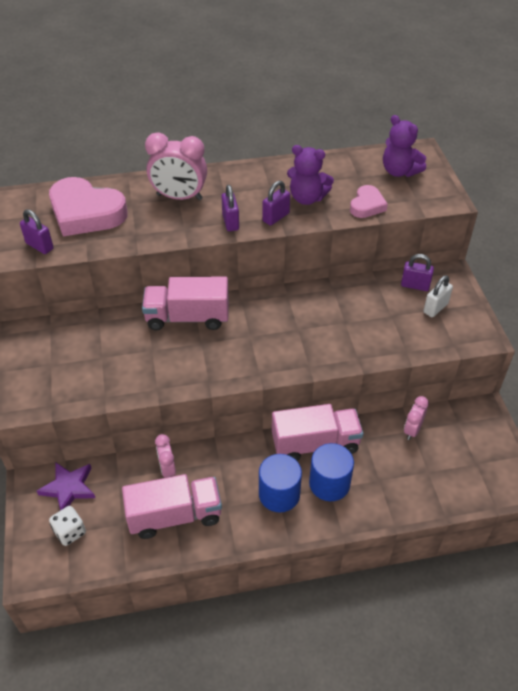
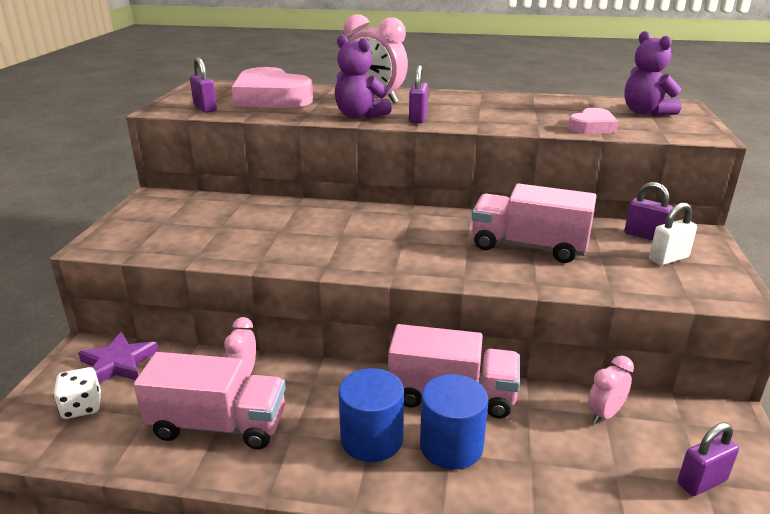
camera: 20 degrees right, 20 degrees down
pink truck [142,277,229,330] -> pink truck moved to [472,183,597,263]
purple padlock [262,181,290,226] -> purple padlock moved to [677,422,739,496]
purple teddy bear [287,145,334,205] -> purple teddy bear moved to [335,35,392,119]

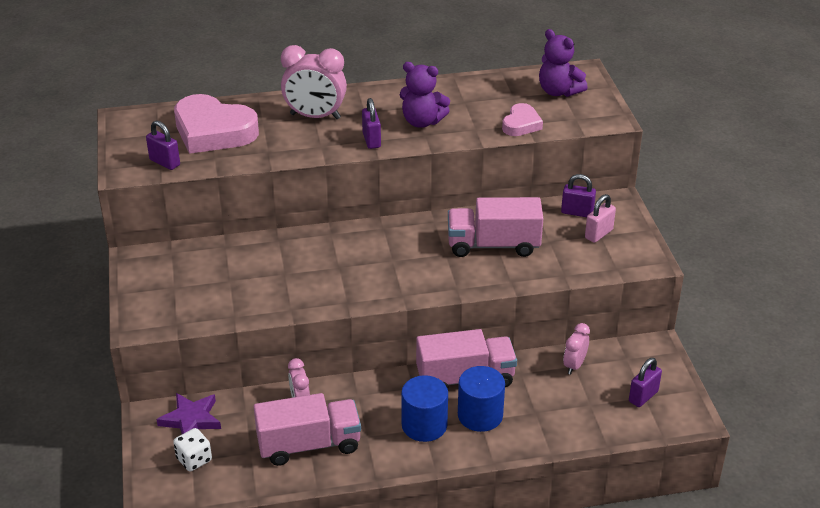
camera: 20 degrees left, 10 degrees up
purple teddy bear [335,35,392,119] -> purple teddy bear moved to [400,62,450,128]
white padlock [649,203,697,265] -> pink padlock [585,194,616,243]

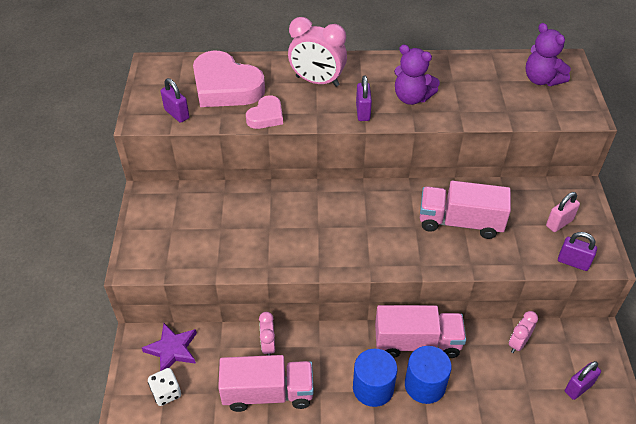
camera: 10 degrees right, 10 degrees up
pink heart [502,103,543,136] -> pink heart moved to [246,95,283,129]
purple padlock [561,174,596,217] -> purple padlock moved to [558,232,597,271]

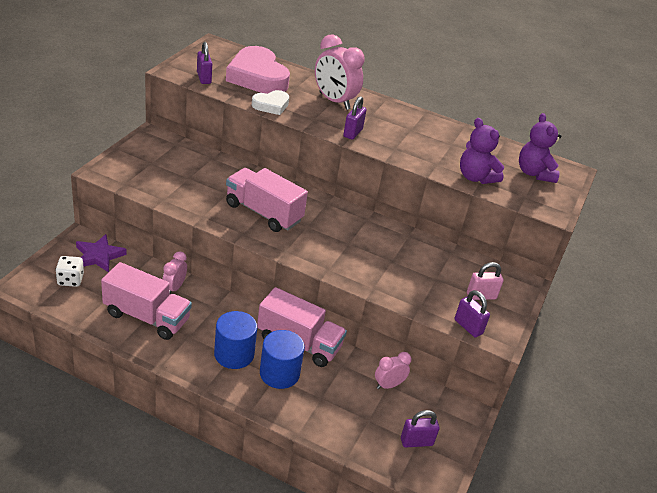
camera: 20 degrees right, 10 degrees down
pink heart [246,95,283,129] -> white heart [252,90,289,115]
purple teddy bear [394,45,440,105] -> purple teddy bear moved to [460,118,504,184]
pink truck [420,181,511,239] -> pink truck moved to [226,168,308,232]

